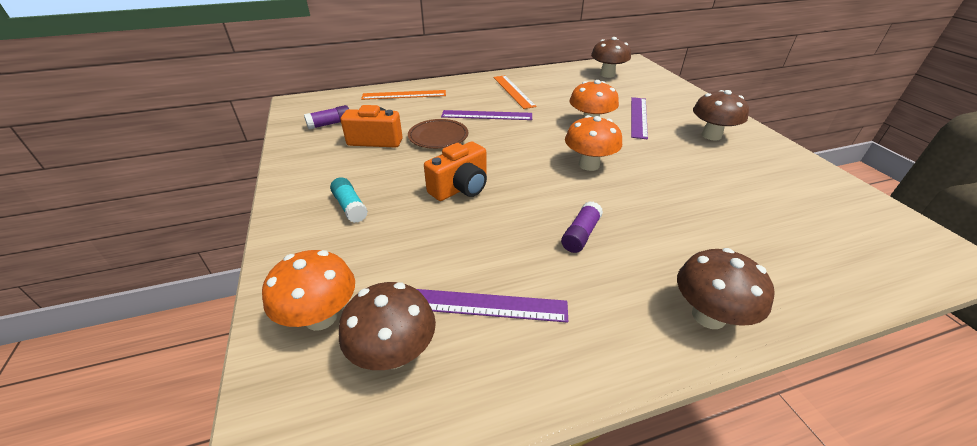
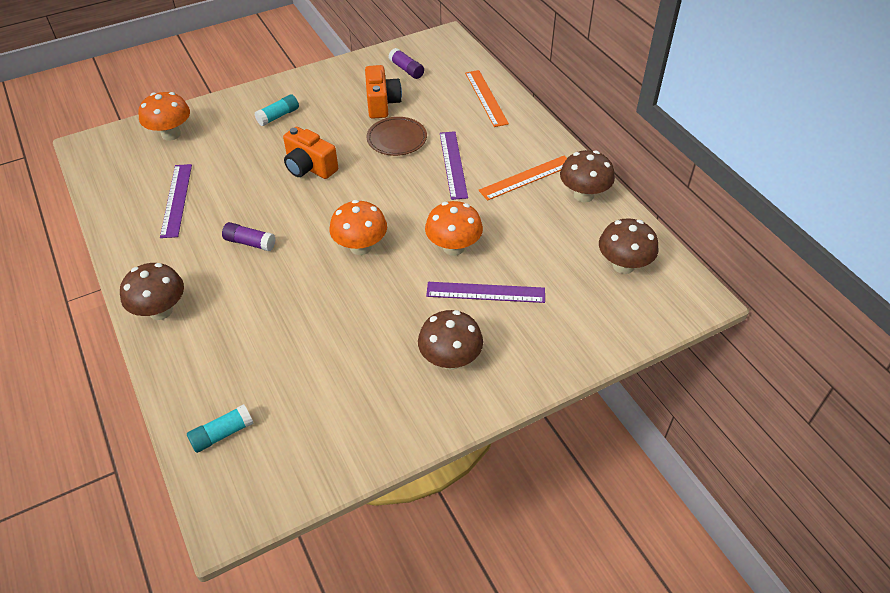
camera: 80 degrees right, 10 degrees up
brown mushroom [339,282,436,370] -> brown mushroom moved to [560,150,615,203]
none -> turquoise glue stick [187,404,254,453]

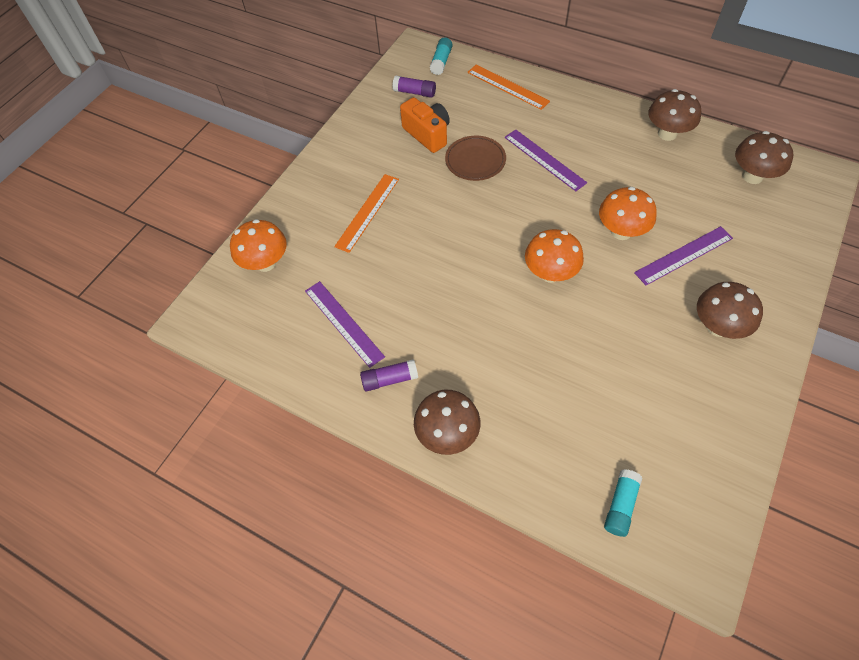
camera: 30 degrees left, 10 degrees up
purple glue stick [222,222,276,251] -> purple glue stick moved to [360,359,418,392]
turquoise glue stick [255,94,299,126] -> turquoise glue stick moved to [430,37,452,75]
orange camera [283,127,338,179] -> none
orange ruler [478,156,567,201] -> orange ruler moved to [334,174,399,253]

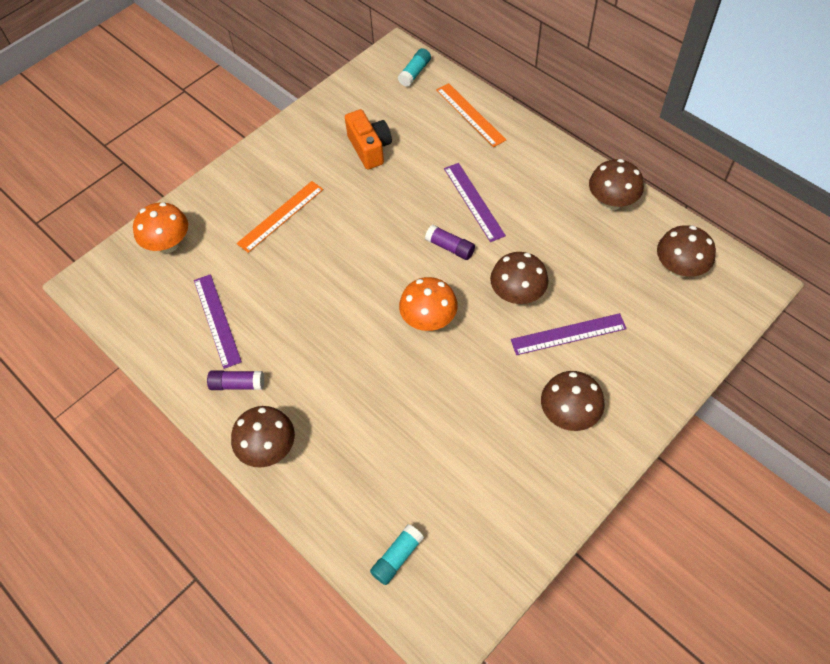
camera: 15 degrees right, 0 degrees up
purple glue stick [392,76,436,98] -> purple glue stick moved to [425,225,475,260]
brown plate [445,136,506,181] -> none
orange mushroom [599,187,657,240] -> brown mushroom [490,252,548,304]

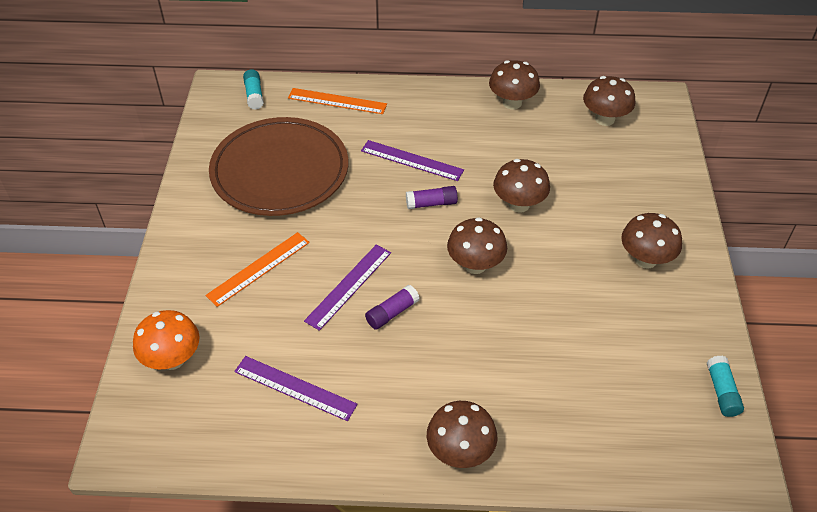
camera: 45 degrees left, 10 degrees down
purple glue stick [207,370,264,390] -> purple glue stick moved to [365,285,420,330]
orange ruler [237,181,323,253] -> orange ruler turned 45 degrees clockwise [205,232,310,307]
orange camera [345,109,392,170] -> brown plate [209,117,348,216]
turquoise glue stick [370,524,424,585] -> turquoise glue stick moved to [707,356,744,417]
orange mushroom [399,277,458,331] -> brown mushroom [447,217,507,274]
purple ruler [511,313,627,355] -> purple ruler moved to [304,244,391,331]

